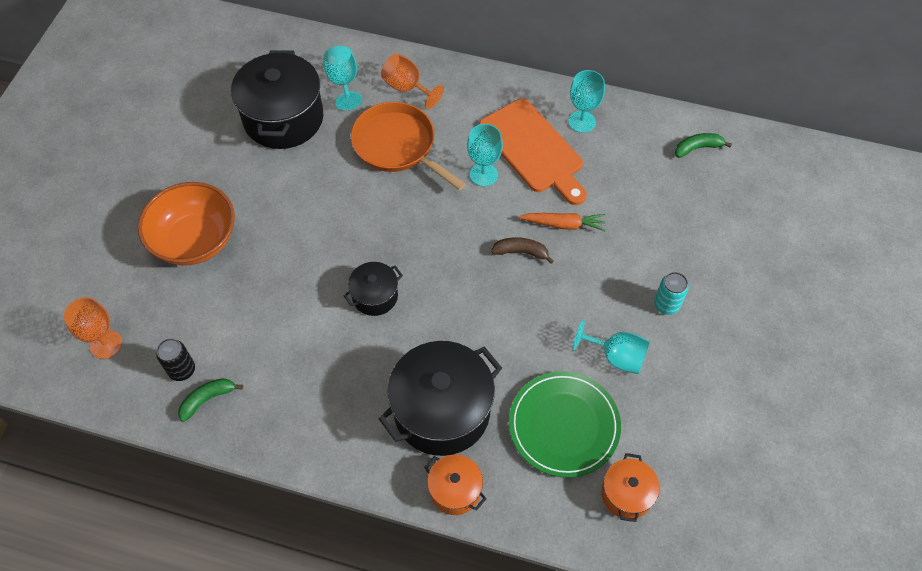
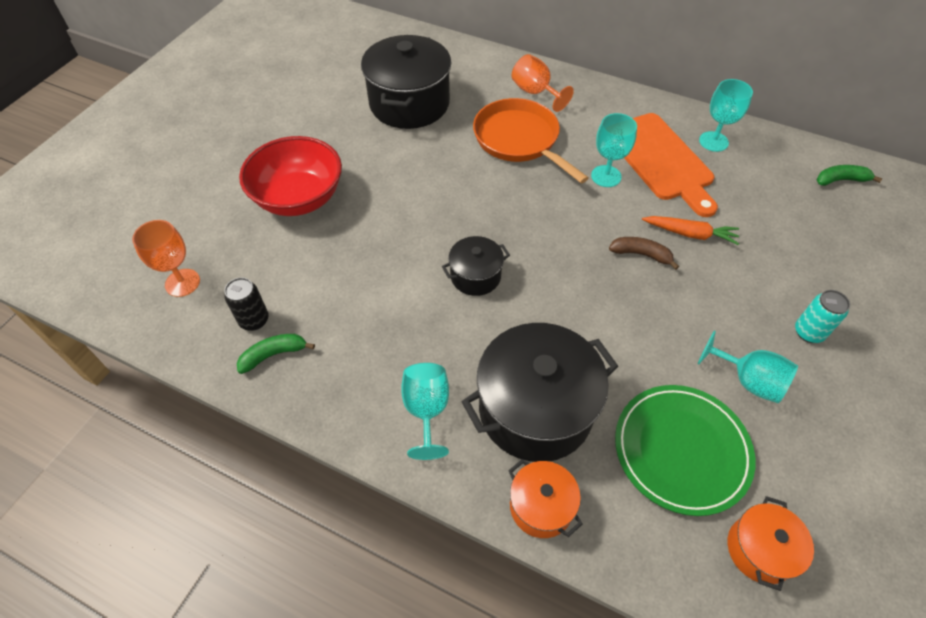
camera: 10 degrees right, 5 degrees down
orange bowl [138,182,235,265] -> red bowl [239,136,342,216]
turquoise goblet [323,46,362,110] -> turquoise goblet moved to [401,363,449,460]

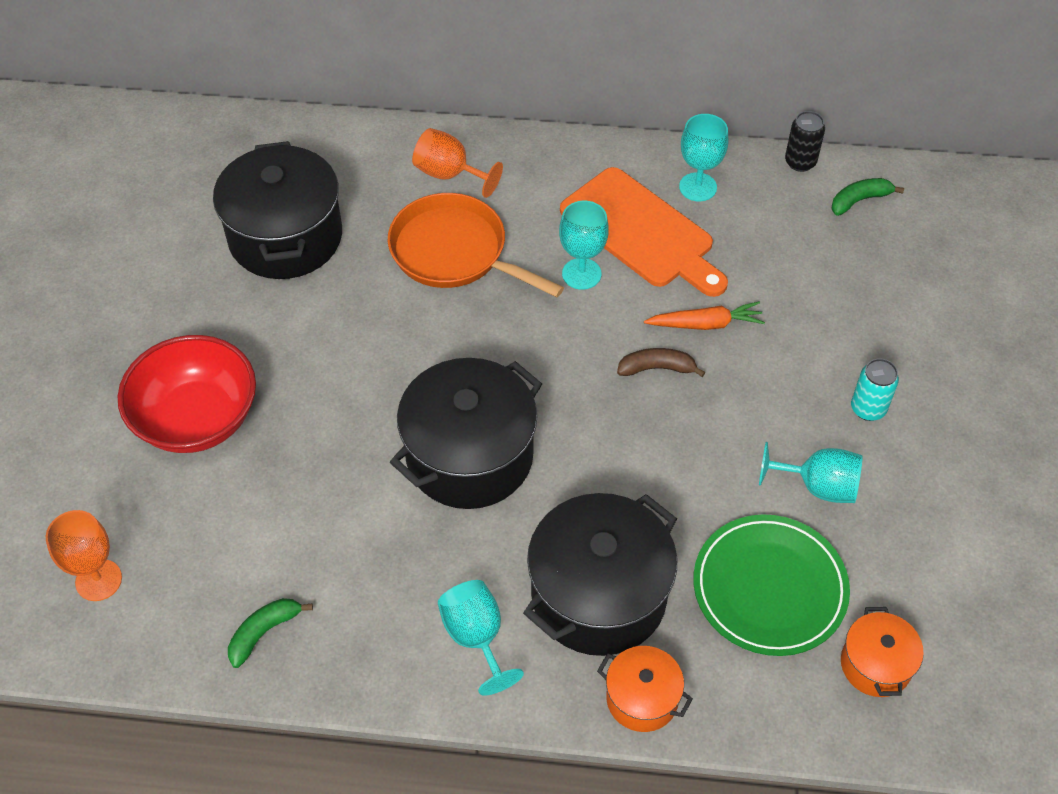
camera: 20 degrees left, 0 degrees up
black can [224,278,269,331] -> black can moved to [785,111,825,172]
black pot [442,236,510,296] -> black pot [390,358,542,509], size x1.96

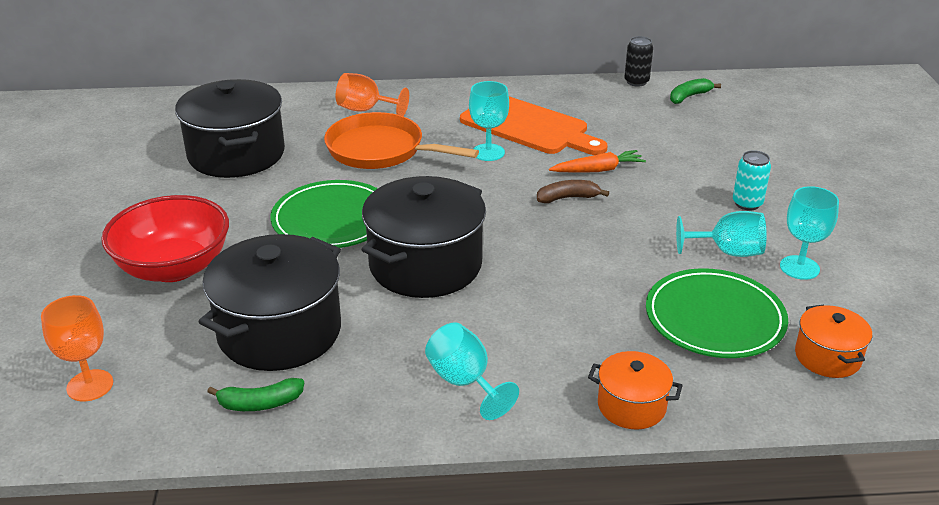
camera: 10 degrees left, 20 degrees down
green banana [228,598,313,668] -> green banana turned 135 degrees counterclockwise [207,378,304,411]
black pot [523,493,677,656] -> black pot moved to [199,234,341,371]
turquoise goblet [679,114,729,201] -> turquoise goblet moved to [780,186,839,280]
none -> green plate [270,180,378,248]

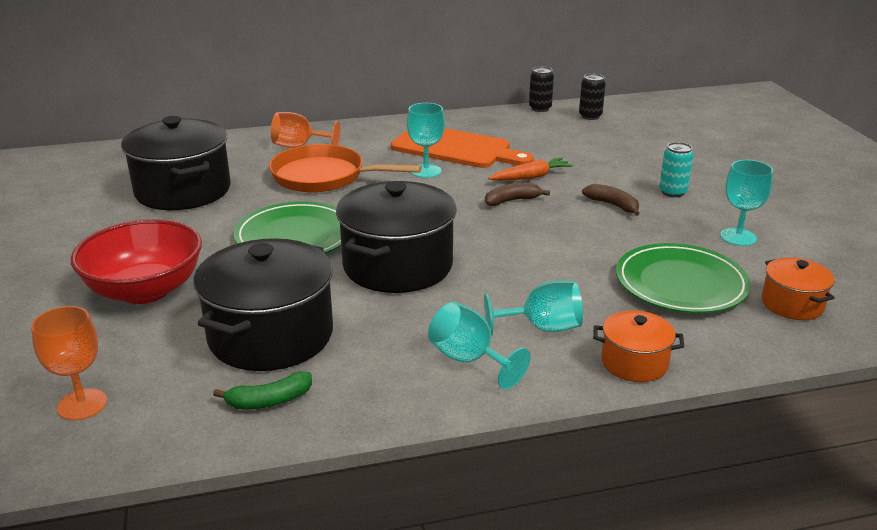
camera: 10 degrees left, 5 degrees down
green banana [670,78,721,104] -> black can [579,74,606,120]
turquoise goblet [676,211,767,257] -> turquoise goblet moved to [484,281,583,336]
none -> brown banana [582,184,640,216]

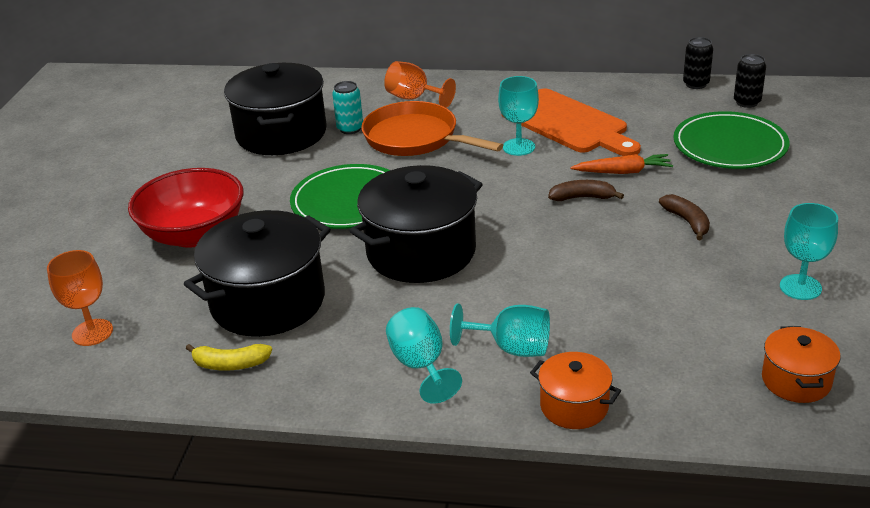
camera: 25 degrees right, 5 degrees up
green banana [213,371,312,409] -> yellow banana [186,344,272,371]
green plate [616,243,751,313] -> green plate moved to [673,111,789,169]
turquoise can [659,142,693,197] -> turquoise can moved to [332,81,363,134]

